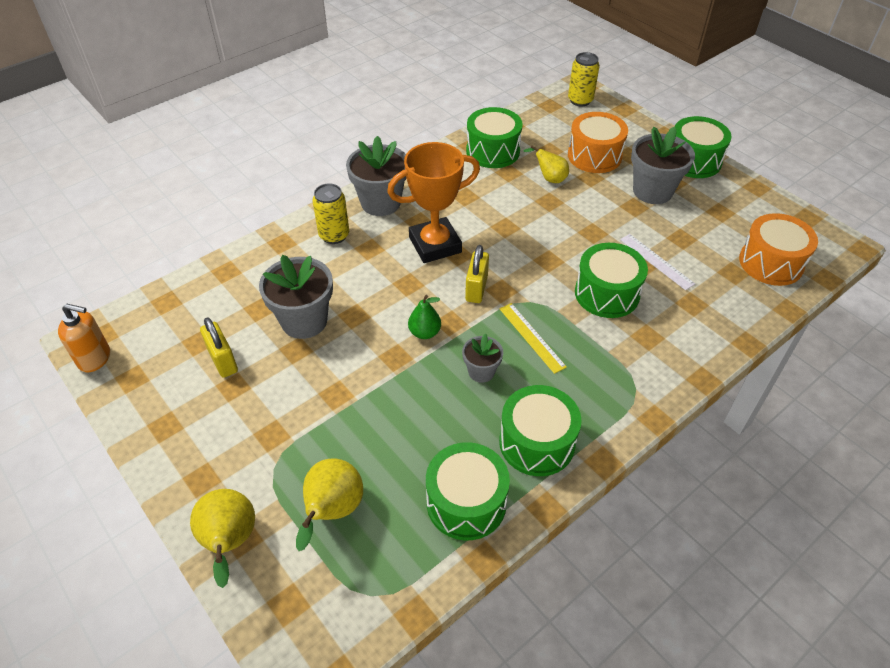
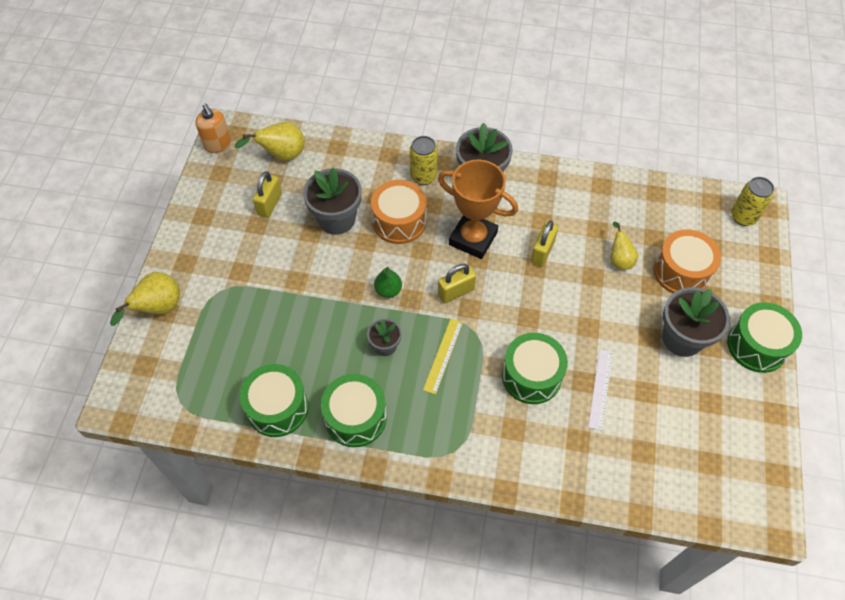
camera: 50 degrees right, 10 degrees up
yellow pear [296,459,363,551] -> yellow pear moved to [235,122,305,161]
green drum [466,107,523,168] -> none
orange drum [739,213,818,286] -> orange drum moved to [371,180,427,244]
none -> yellow padlock [531,220,558,267]

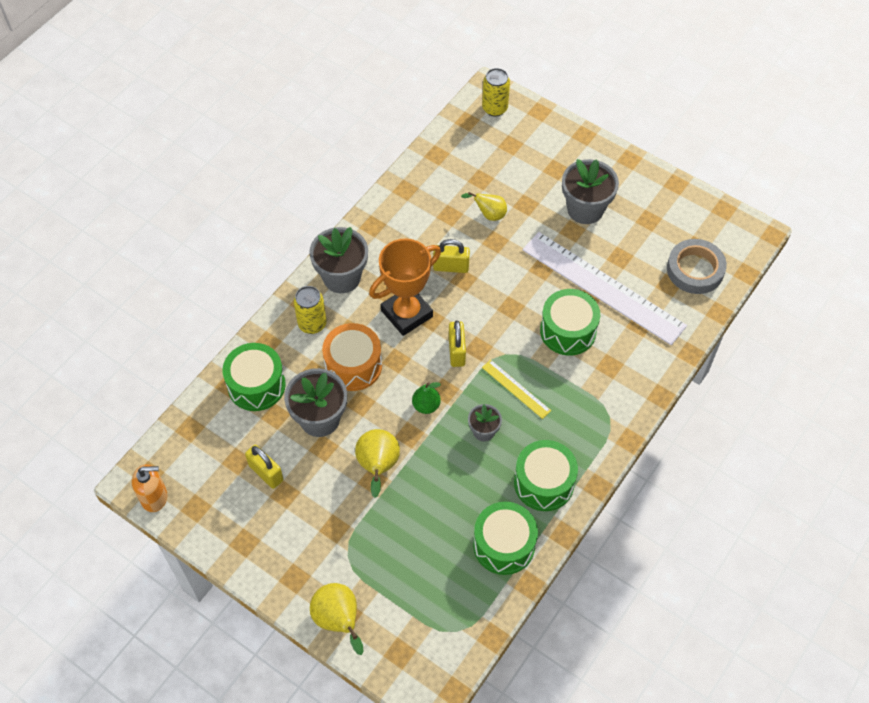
camera: 65 degrees left, 0 degrees up
yellow pear [235,122,305,161] -> yellow pear moved to [355,429,400,498]
yellow padlock [531,220,558,267] -> yellow padlock turned 45 degrees counterclockwise [433,239,470,273]
white ruler [588,350,613,431] -> white ruler [522,232,687,345], size x2.29
orange drum [654,229,721,293] -> none
green drum [727,302,802,373] -> green drum moved to [223,343,286,411]
none -> grey tape [667,239,727,294]

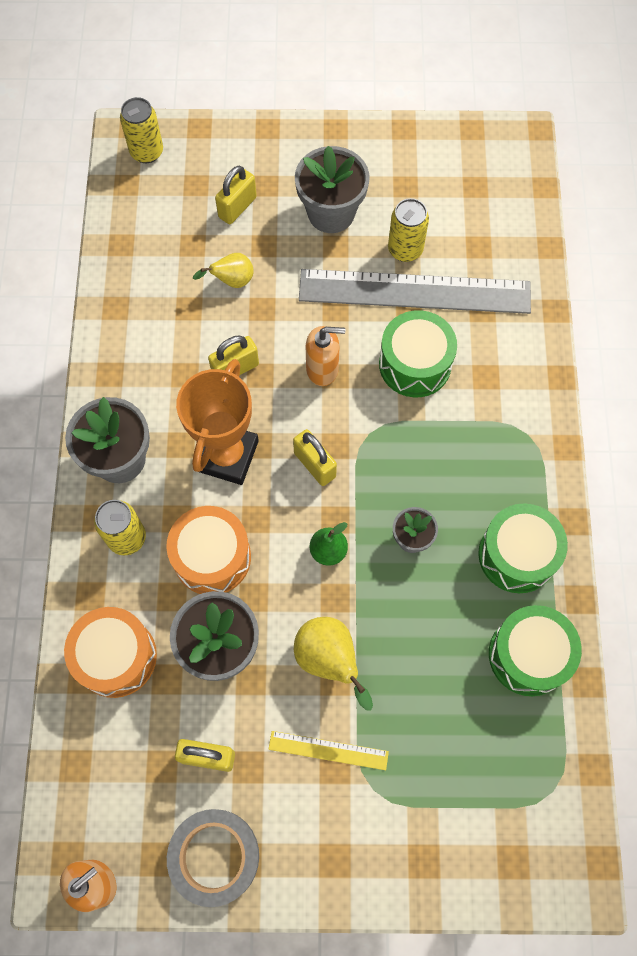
camera: 35 degrees left, 10 degrees up
green drum [223,343,286,411] -> orange drum [64,607,157,698]
yellow pear [310,583,364,655] -> none
yellow ruler [482,360,551,419] -> yellow ruler moved to [268,731,389,770]
white ruler [522,232,687,345] -> grey ruler [299,269,531,314]
grey tape [667,239,727,294] -> grey tape moved to [167,809,259,907]
none -> yellow padlock [215,166,257,224]
none -> orange soap dispenser [306,326,346,386]
none -> yellow can [388,198,429,262]

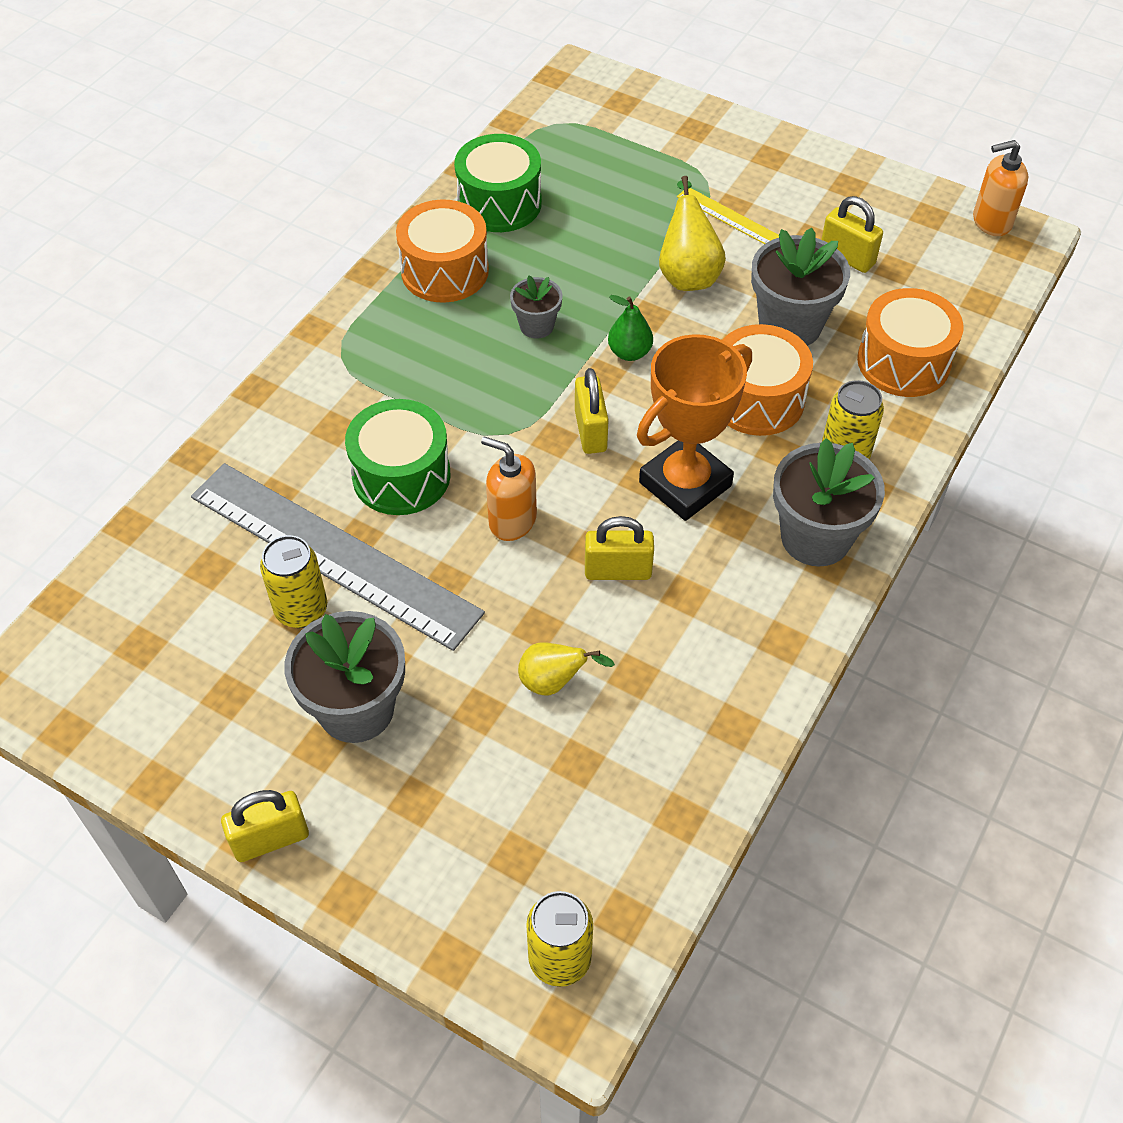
camera: 150 degrees left, 15 degrees down
grey tape [167,809,259,907] -> none
yellow padlock [215,166,257,224] -> yellow padlock moved to [221,790,309,862]
green drum [478,503,568,593] -> orange drum [396,199,489,303]

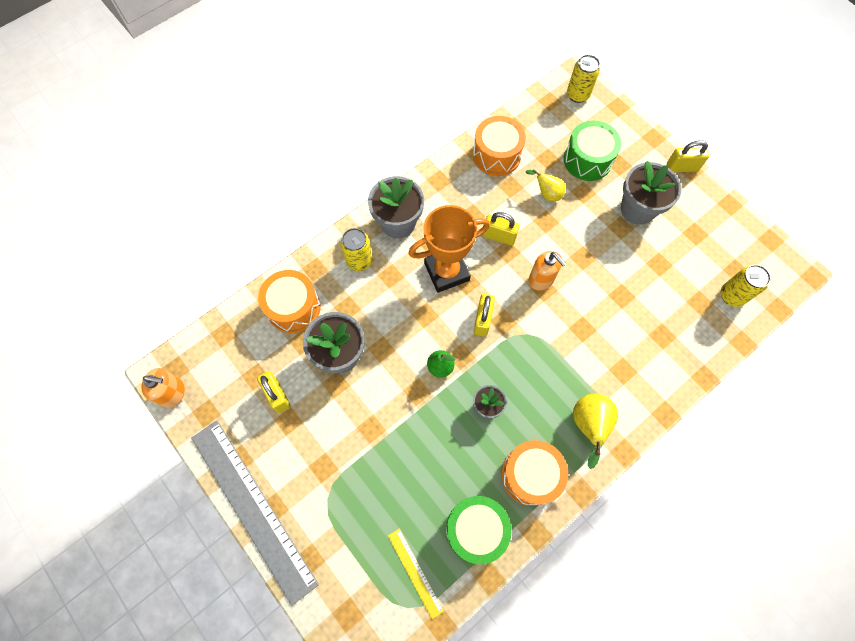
camera: 160 degrees left, 15 degrees up
grey ruler [191,463,485,651] -> grey ruler moved to [191,421,319,606]
yellow can [260,535,327,628] -> yellow can moved to [721,265,771,307]
green drum [345,399,451,515] -> green drum moved to [564,121,621,181]
yellow pear [659,176,726,291] -> yellow pear moved to [573,394,618,469]
yellow ruler [677,188,779,244] -> yellow ruler moved to [388,528,444,619]
orange drum [723,324,813,436] -> orange drum moved to [473,116,526,176]

